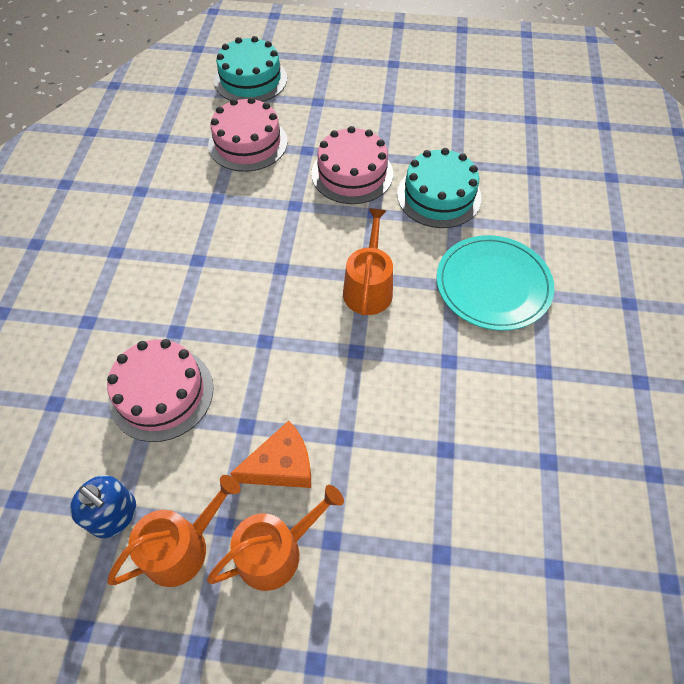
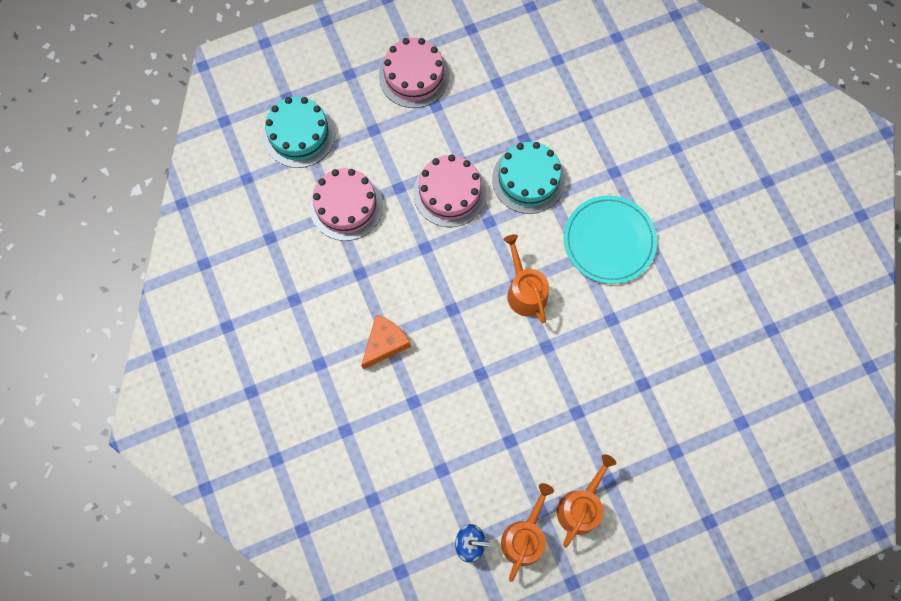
camera: 30 degrees left, 15 degrees up
pink cake [107,339,214,442] -> pink cake moved to [379,38,449,108]
orange cheese [230,421,311,488] -> orange cheese moved to [361,315,411,369]

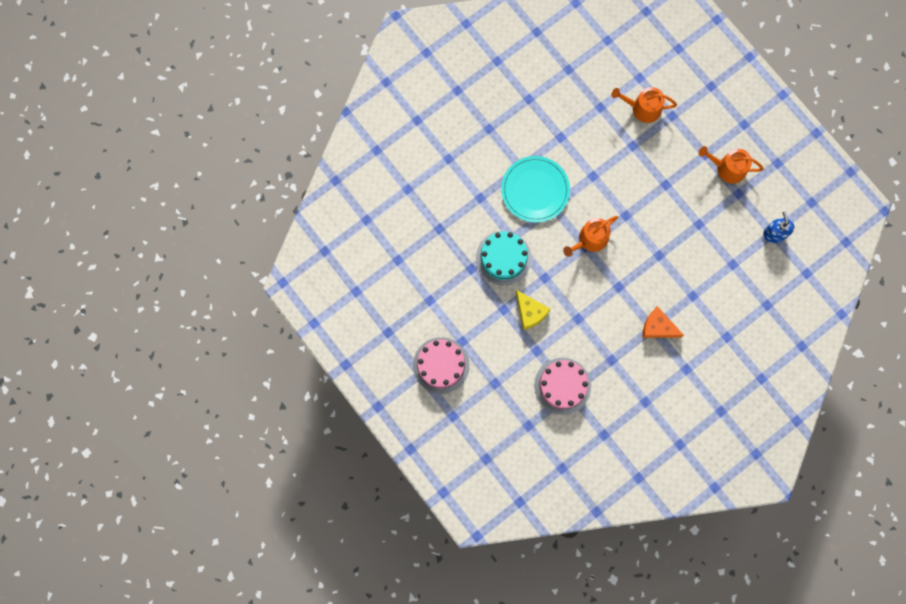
camera: 105 degrees left, 5 degrees up
turquoise cake [263,96,335,168] -> none
pink cake [413,155,487,227] -> yellow cheese [516,290,550,330]
orange watering can [501,483,554,582] -> orange watering can moved to [611,87,677,123]

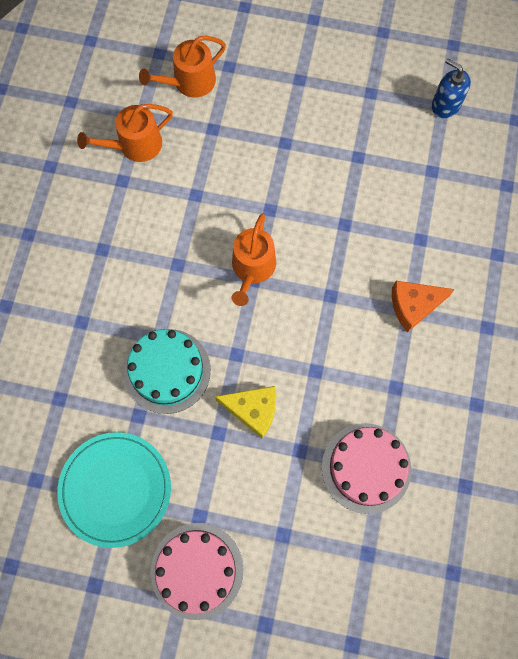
camera: 40 degrees left, 5 degrees down
turquoise plate [501,156,570,223] -> turquoise plate moved to [57,432,171,548]
orange watering can [699,146,764,184] -> orange watering can moved to [77,104,173,162]

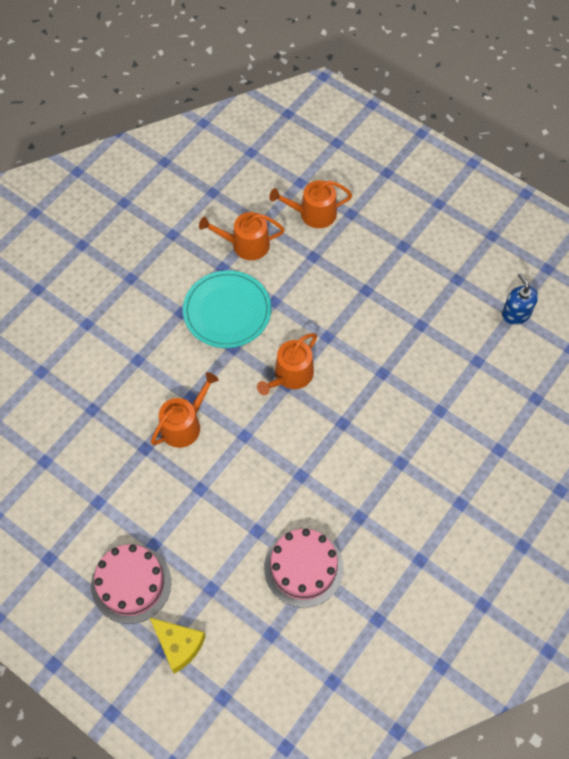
camera: 25 degrees right, 10 degrees down
turquoise plate [57,432,171,548] -> turquoise plate moved to [183,270,271,348]
turquoise cake [124,329,211,414] -> orange watering can [151,372,219,448]
yellow cheese [215,386,276,439] -> yellow cheese moved to [150,618,206,674]
orange cheese [392,281,455,333] -> none

